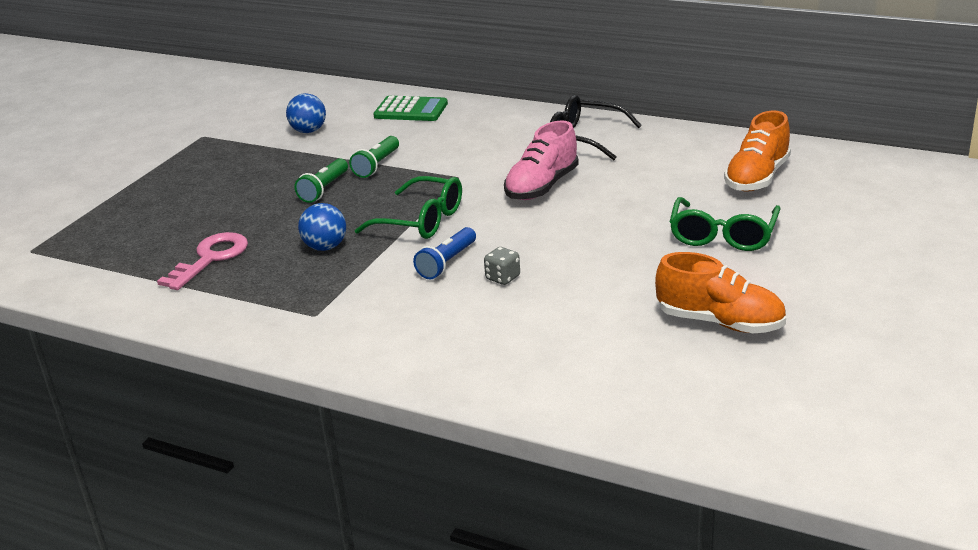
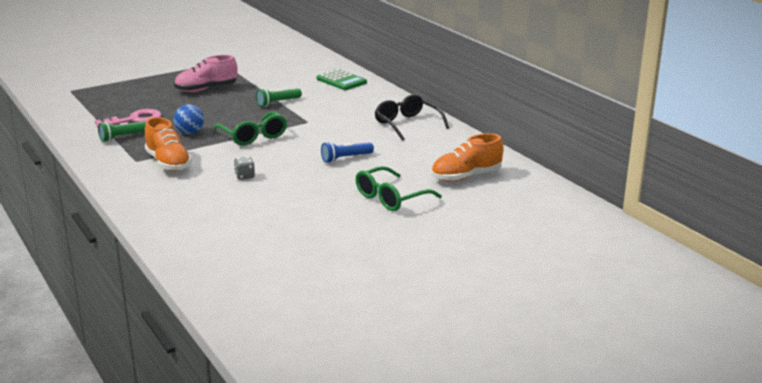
camera: 30 degrees right, 5 degrees down
blue ball [286,93,326,133] -> none
green flashlight [294,158,348,203] -> green flashlight moved to [98,121,146,142]
blue flashlight [413,227,476,279] -> blue flashlight moved to [321,142,374,163]
pink shoe [504,120,579,200] -> pink shoe moved to [174,55,238,92]
orange shoe [655,252,786,333] -> orange shoe moved to [145,117,192,171]

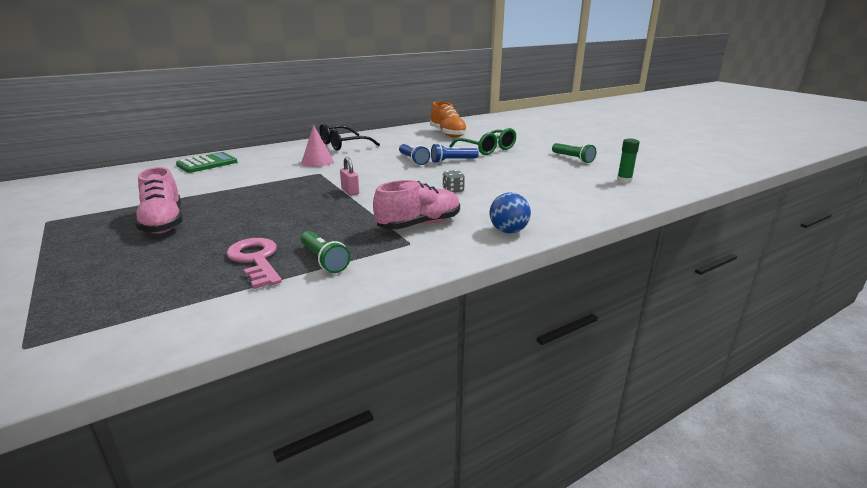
camera: 90 degrees left, 0 degrees up
orange shoe [145,117,192,171] -> pink shoe [373,180,460,229]
blue ball [174,104,204,134] -> blue ball moved to [490,192,531,233]
green glasses [213,111,287,146] -> pink padlock [340,157,359,195]
green flashlight [256,88,302,107] -> green flashlight moved to [552,143,596,163]
none -> pink cone [301,125,334,167]
none -> blue flashlight [431,143,479,163]
none -> green glue stick [617,138,640,184]

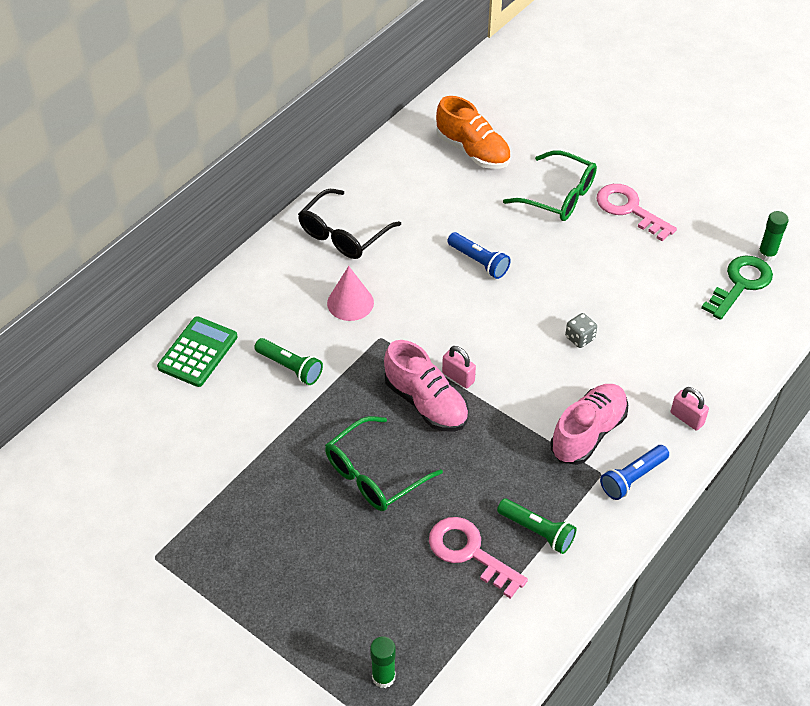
camera: 20 degrees left, 25 degrees up
pink shoe [135,167,183,234] -> pink shoe moved to [384,340,469,432]
blue flashlight [431,143,479,163] -> blue flashlight moved to [600,445,669,500]
blue ball [490,192,531,233] -> pink padlock [671,387,709,431]
green flashlight [552,143,596,163] -> green flashlight moved to [254,338,323,385]
none -> green glasses [325,416,443,511]
none -> green glue stick [370,636,396,688]
none -> pink key [596,184,677,241]
none -> green key [702,256,773,320]

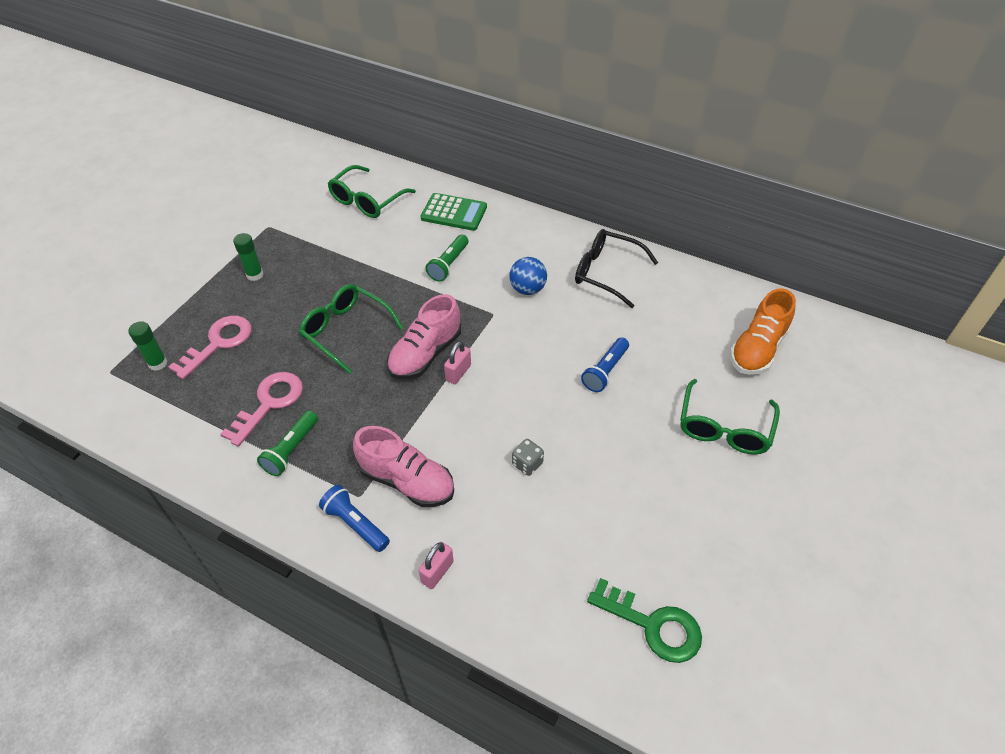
camera: 80 degrees right, 0 degrees up
pink cone [327,266,374,321] -> blue ball [509,257,547,295]
pink key [596,184,677,241] -> pink key moved to [168,316,252,380]
green glue stick [758,211,789,262] -> green glue stick moved to [233,233,263,281]
none -> green glasses [327,165,416,218]

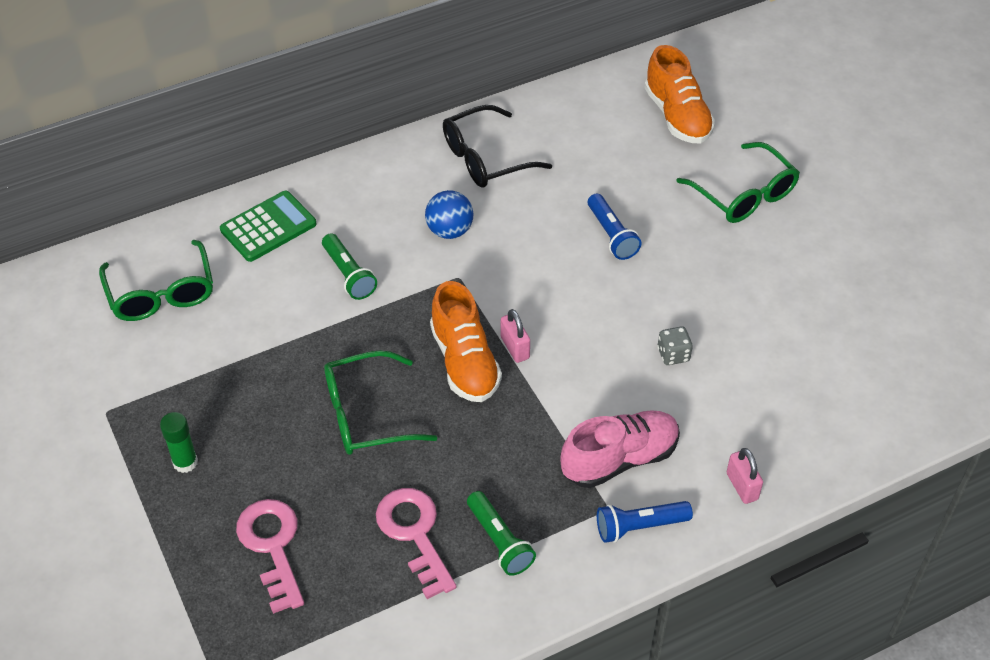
camera: 55 degrees left, 0 degrees up
green glue stick [128,321,168,371] -> none
pink shoe [387,294,461,379] -> orange shoe [430,281,502,402]
green key [587,578,702,663] -> none

